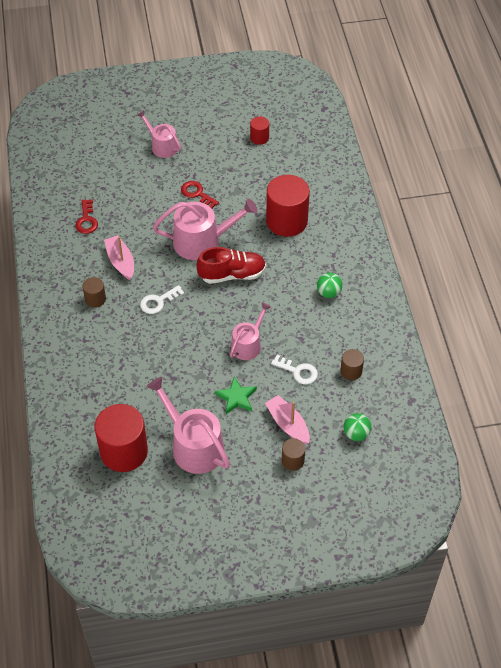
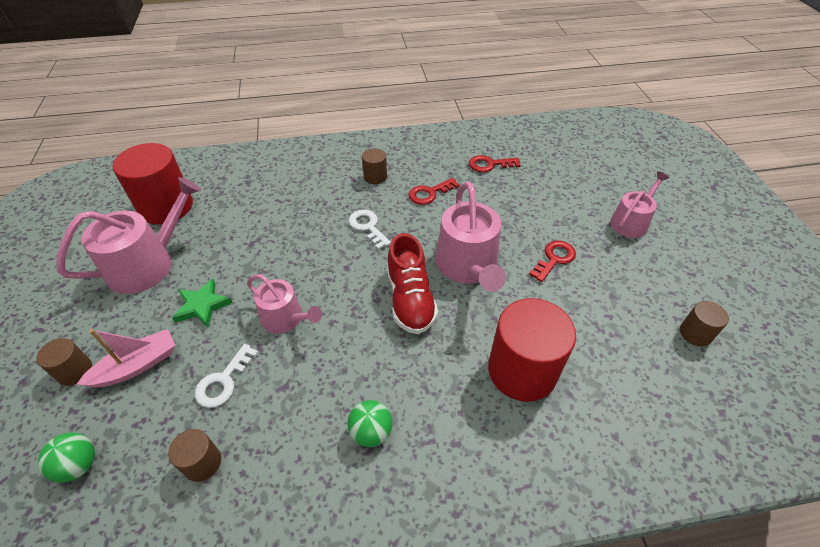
camera: 90 degrees right, 5 degrees down
pink boat [104,235,134,280] -> red key [408,178,460,205]
red cylinder [250,116,269,145] -> brown cylinder [680,301,729,346]

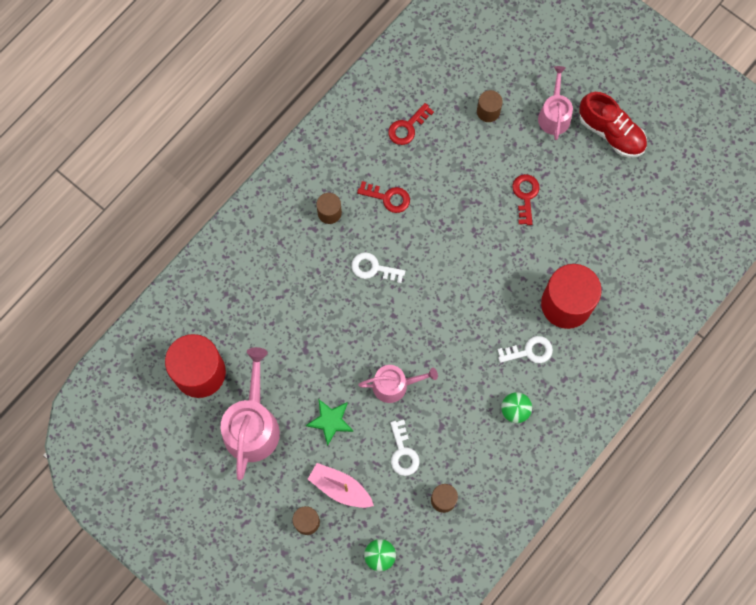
camera: 40 degrees left, 25 degrees up
pink boat [76,329,176,387] -> pink boat turned 75 degrees counterclockwise [308,463,374,508]
red shoe [387,233,438,334] -> red shoe moved to [579,92,647,158]
red key [408,178,460,205] -> red key turned 90 degrees counterclockwise [357,181,410,213]
pink watering can [435,182,506,292] -> none
brown cylinder [680,301,729,346] -> brown cylinder moved to [477,90,503,122]
none -> white key [497,336,553,363]

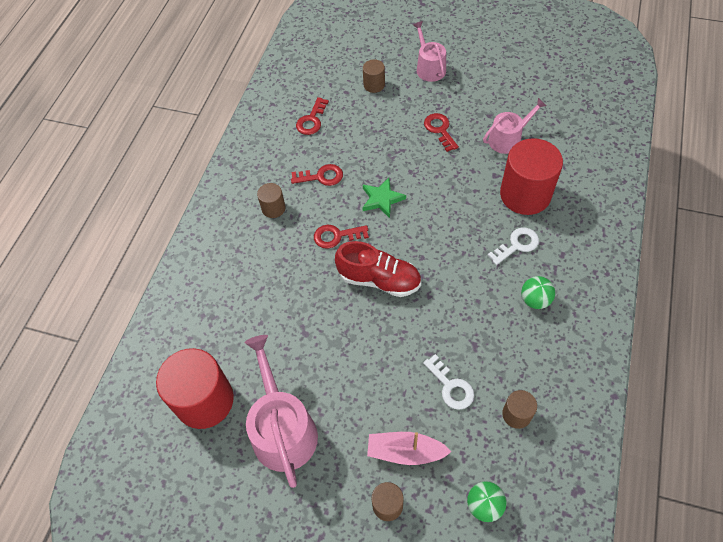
camera: 20 degrees left, 15 degrees down
green star [306,399,353,446] -> green star moved to [362,178,406,218]
white key [351,252,405,283] -> red key [314,225,369,249]
pink watering can [358,365,438,403] -> pink watering can moved to [483,98,547,154]
red shoe [579,92,647,158] -> red shoe moved to [335,241,421,297]

